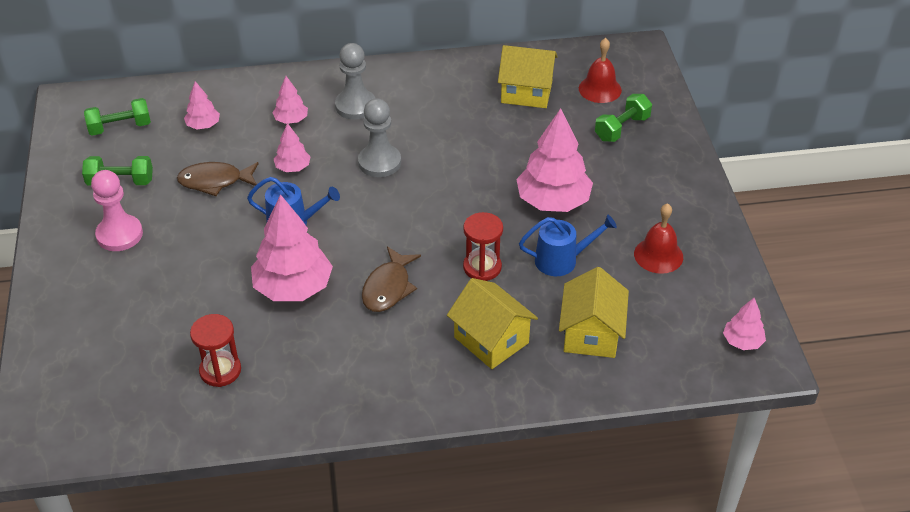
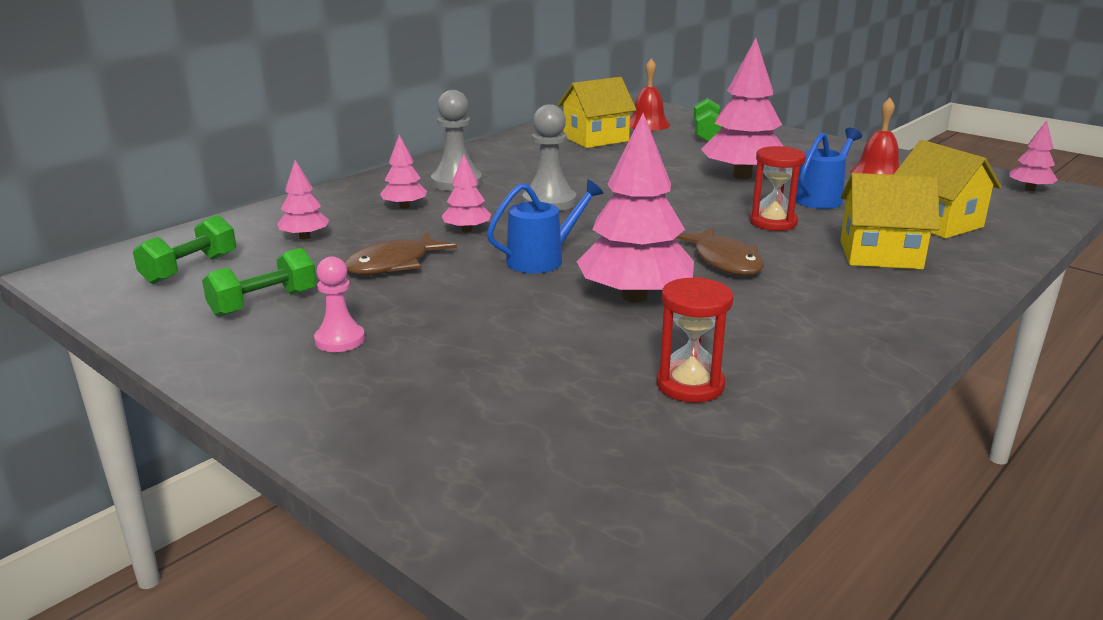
camera: 40 degrees left, 20 degrees down
pink pawn [91,170,143,251] -> pink pawn [314,256,365,352], size x0.65

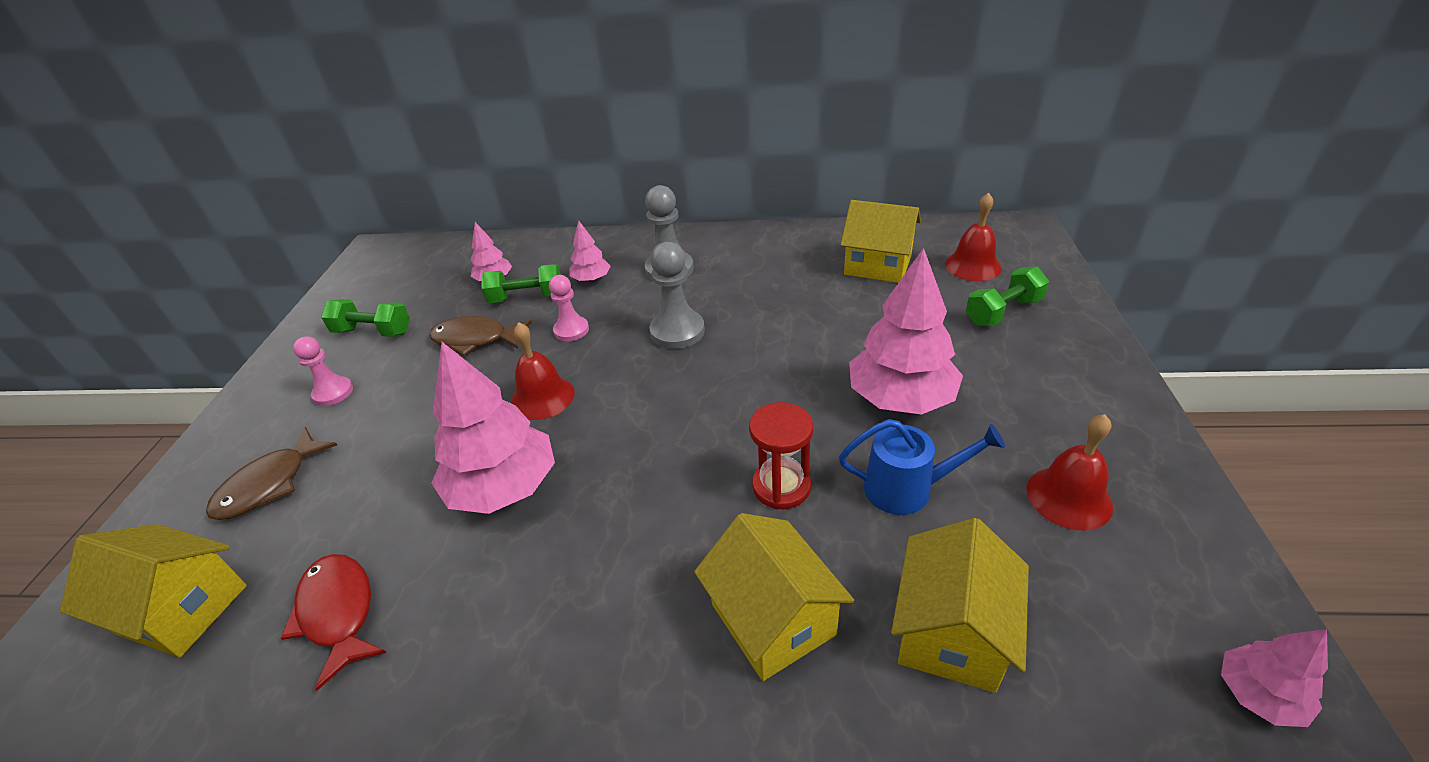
camera: 55 degrees right, 15 degrees up
green dumbbell [133,215,236,284] -> green dumbbell moved to [481,264,561,303]
pink tree [441,154,491,232] -> pink pawn [549,275,589,341]
blue watering can [487,180,604,273] -> red bell [511,322,575,420]
red hourglass [657,277,733,403] -> red fish [281,554,387,691]
brown fish [676,228,764,276] -> brown fish moved to [206,427,337,520]
none -> yellow house [60,524,247,658]

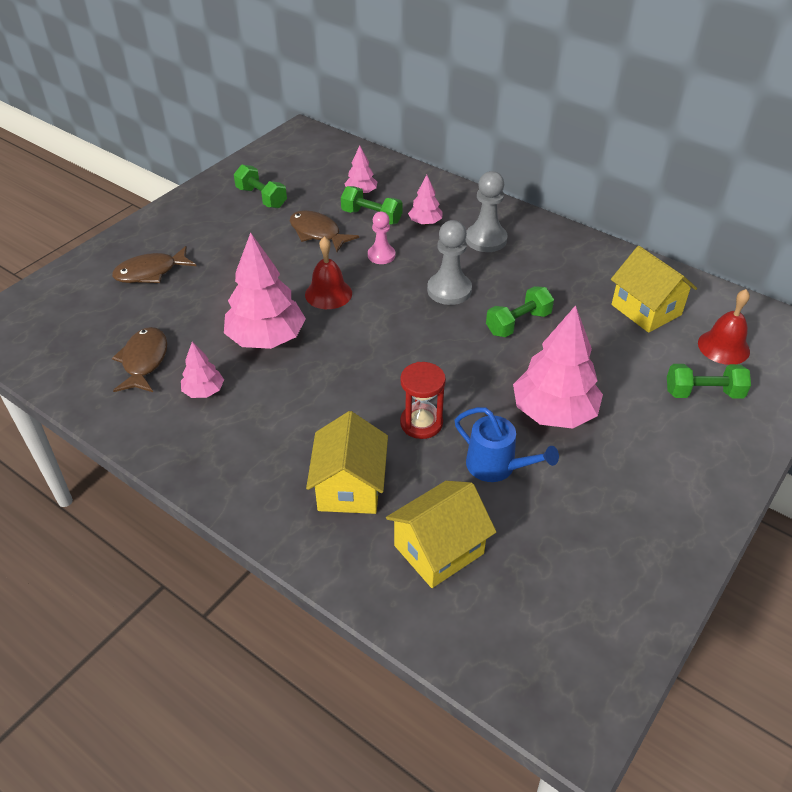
camera: 30 degrees right, 5 degrees up
yellow house [60,524,247,658] -> none
red fish [281,554,387,691] -> brown fish [112,327,167,392]
pink pawn [293,336,353,406] -> none
red bell [1027,414,1113,530] -> none
pink tree [1221,629,1328,727] -> pink tree moved to [181,342,224,398]
none -> green dumbbell [486,286,554,337]

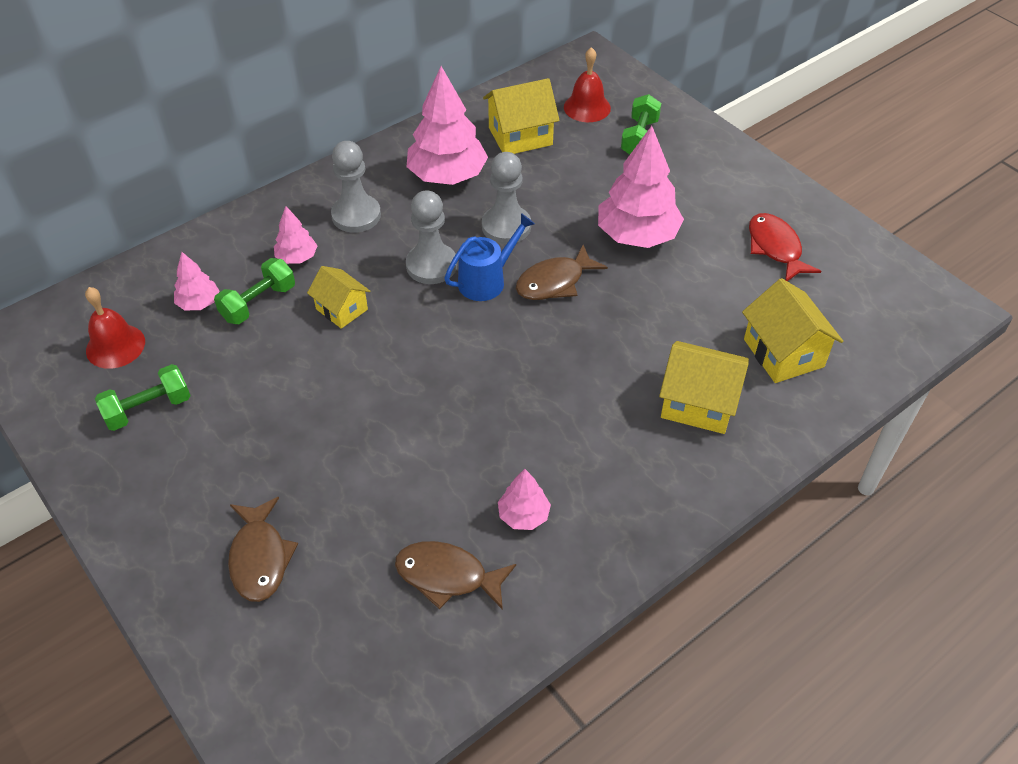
camera: 75 degrees left, 5 degrees up
pink tree [224,232,306,349] -> pink tree moved to [407,66,488,185]
brown fish [290,210,359,252] -> brown fish moved to [516,245,608,300]
red bell [305,236,352,309] -> red bell moved to [85,287,145,369]
pink pawn [368,212,395,264] -> yellow house [307,266,370,329]
red hourglass [400,362,446,439] -> none
blue watering can [455,407,559,482] -> blue watering can moved to [444,213,535,301]
green dumbbell [486,286,554,337] -> grey pawn [482,152,531,244]
none -> red fish [749,213,821,281]

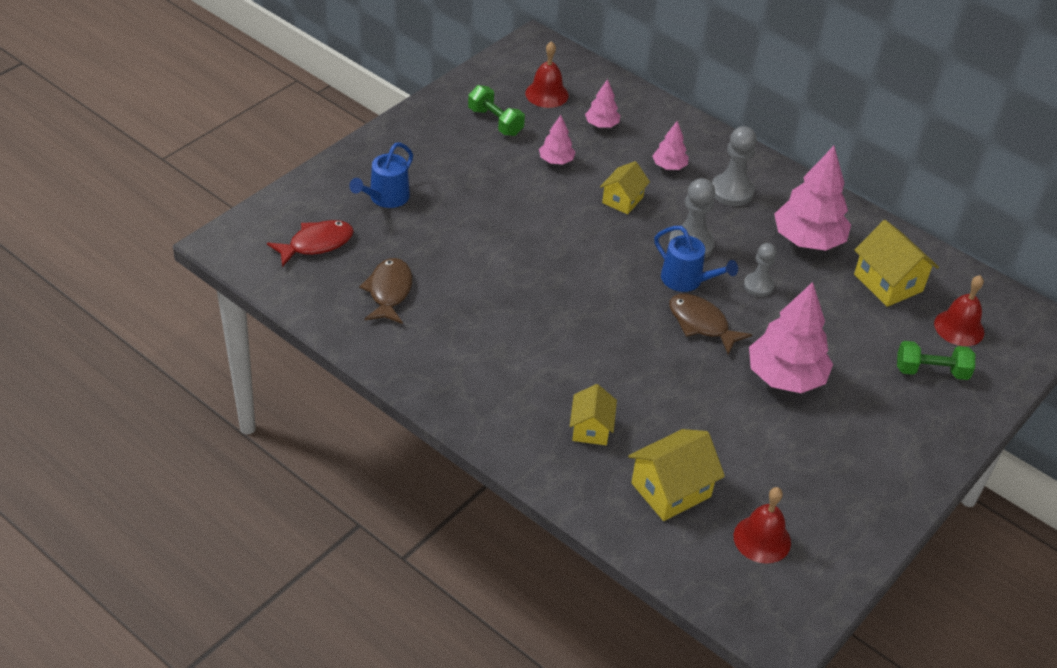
camera: 75 degrees right, 5 degrees down
green dumbbell [214,258,295,324] -> none
brown fish [228,497,298,602] -> blue watering can [349,143,413,208]
grey pawn [482,152,531,244] -> grey pawn [744,243,776,297], size x0.65
pink tree [498,469,551,530] -> pink tree moved to [539,115,575,164]
yellow house [659,341,749,434] -> yellow house [570,384,617,445], size x0.65
red fish [749,213,821,281] -> red fish moved to [267,220,354,267]
none -> red bell [734,487,791,564]

